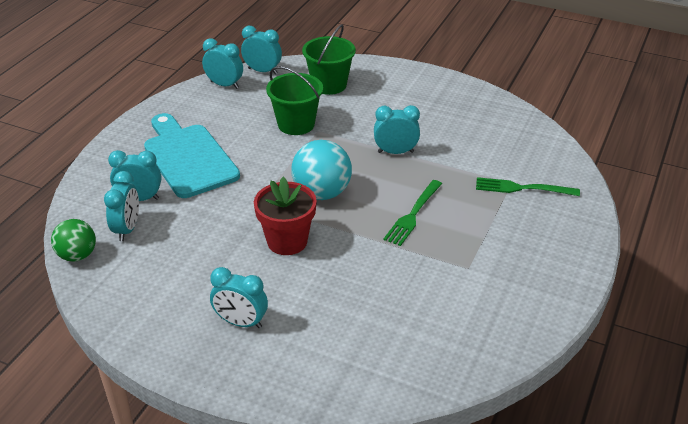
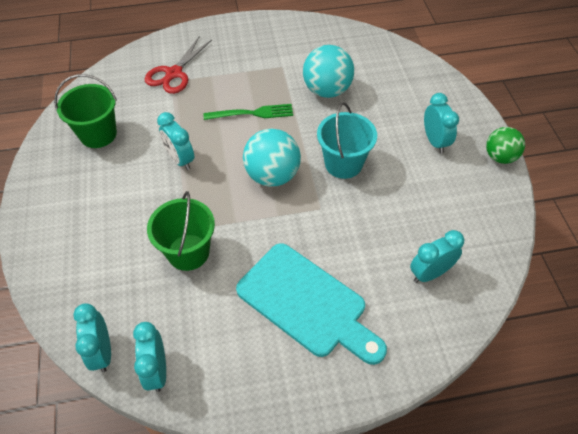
camera: 125 degrees left, 15 degrees up
green ball [51,219,96,262] -> green ball moved to [486,127,525,164]
turquoise clock [108,150,162,201] -> none
turquoise cutting board [144,113,240,198] -> turquoise cutting board turned 75 degrees counterclockwise [236,243,387,365]
red flower pot [254,177,317,255] -> turquoise bucket [317,102,377,179]
green bucket [302,24,356,95] -> green bucket moved to [54,74,117,148]
green fork [476,177,580,196] -> red scissors [145,36,212,94]
none -> turquoise ball [303,45,354,98]

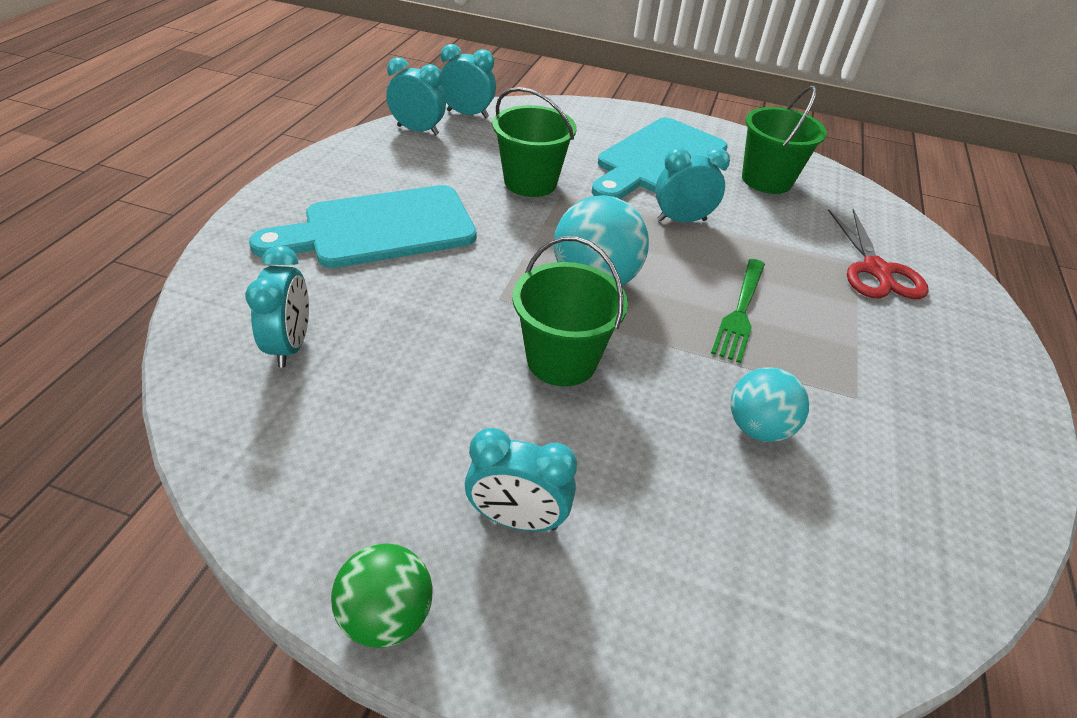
camera: 115 degrees right, 10 degrees down
red scissors [145,36,212,94] -> red scissors turned 150 degrees counterclockwise [828,209,929,299]
turquoise ball [303,45,354,98] -> turquoise ball [730,367,809,442], size x0.66
turquoise bucket [317,102,377,179] -> green bucket [512,236,628,386]
none -> turquoise cutting board [592,118,728,199]

